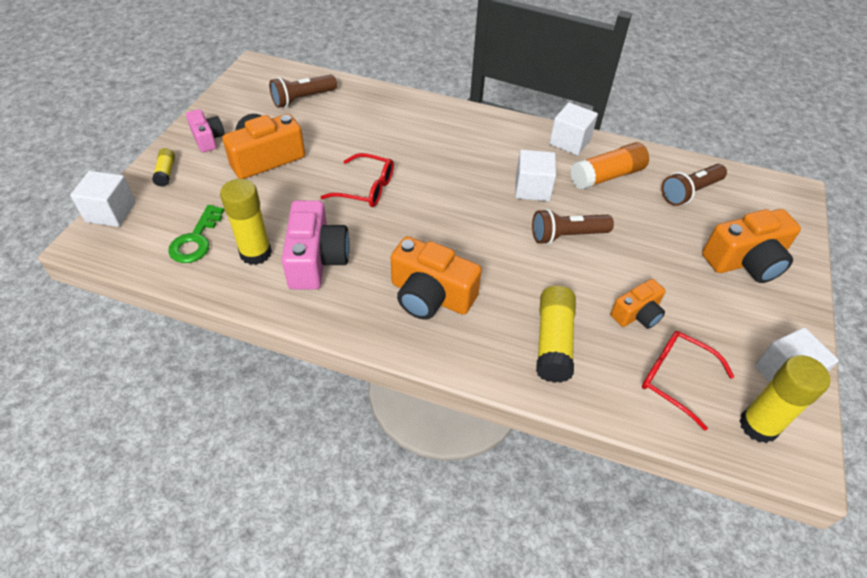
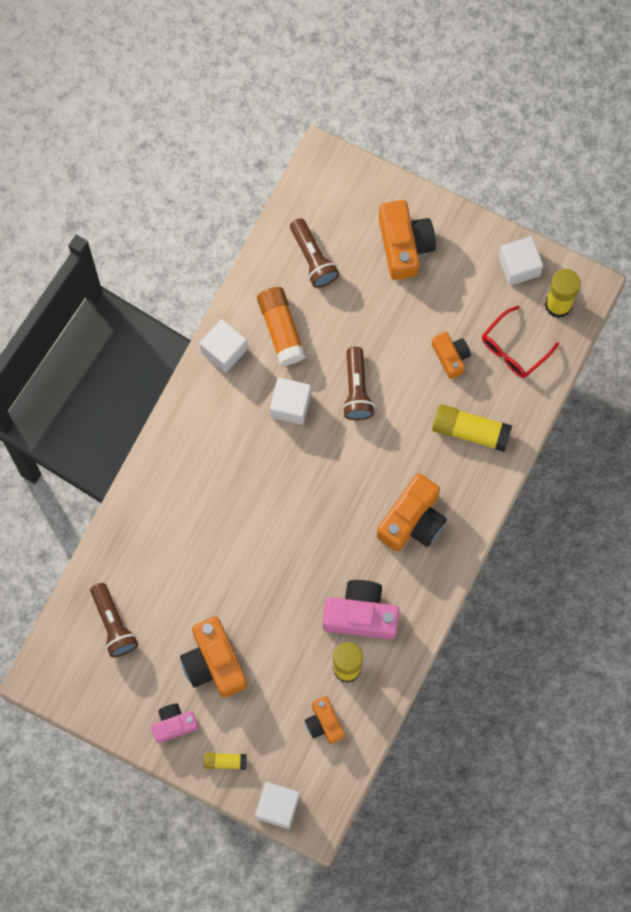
camera: 80 degrees left, 25 degrees up
green key [168,205,224,263] -> orange camera [305,696,345,744]
red glasses [321,153,394,207] -> none

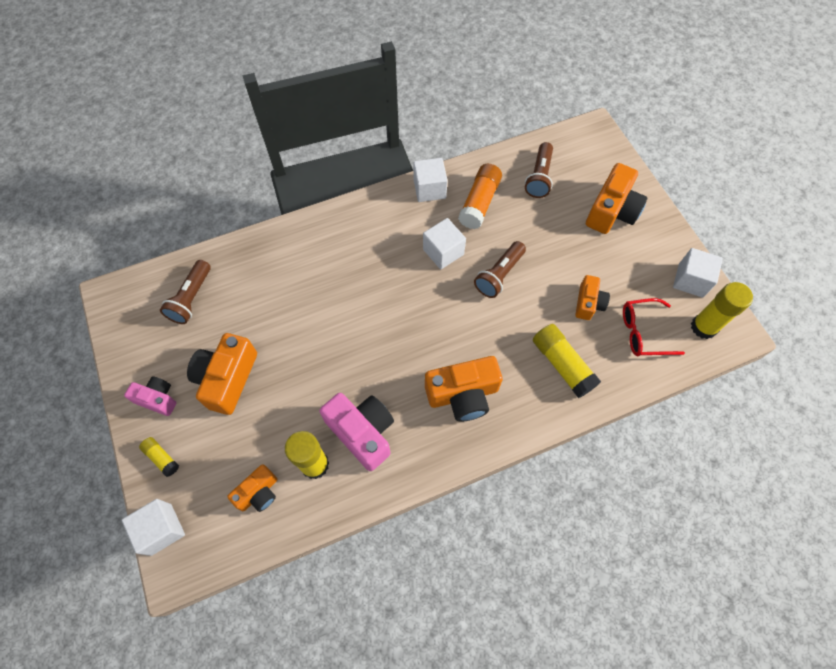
camera: 40 degrees right, 10 degrees down
orange camera [305,696,345,744] -> orange camera turned 150 degrees counterclockwise [227,464,277,512]

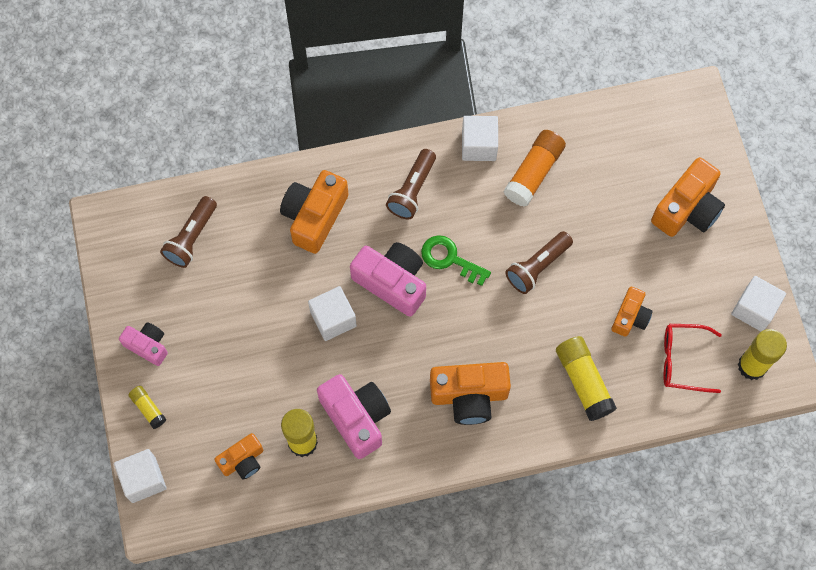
camera: 10 degrees right, 5 degrees up
orange camera [187,333,257,415] -> orange camera moved to [280,170,348,254]
white cube [423,218,466,269] -> white cube moved to [308,286,357,341]
brown flashlight [525,142,553,198] -> brown flashlight moved to [386,149,436,219]
none -> pink camera [350,242,426,317]
none -> green key [421,235,491,286]

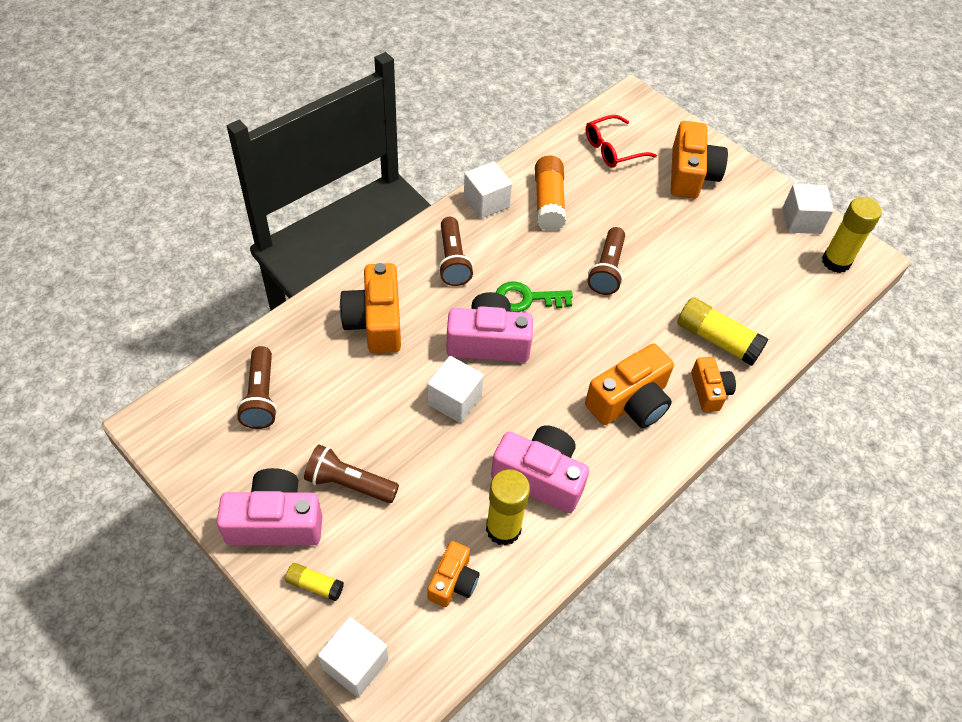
camera: 35 degrees left, 15 degrees down
pink camera [119,322,168,366] -> pink camera [217,468,322,546], size x1.69
orange camera [611,287,653,337] -> orange camera moved to [691,357,736,412]
red glasses [664,324,722,393] -> red glasses moved to [586,115,657,168]
none -> brown flashlight [304,444,399,503]

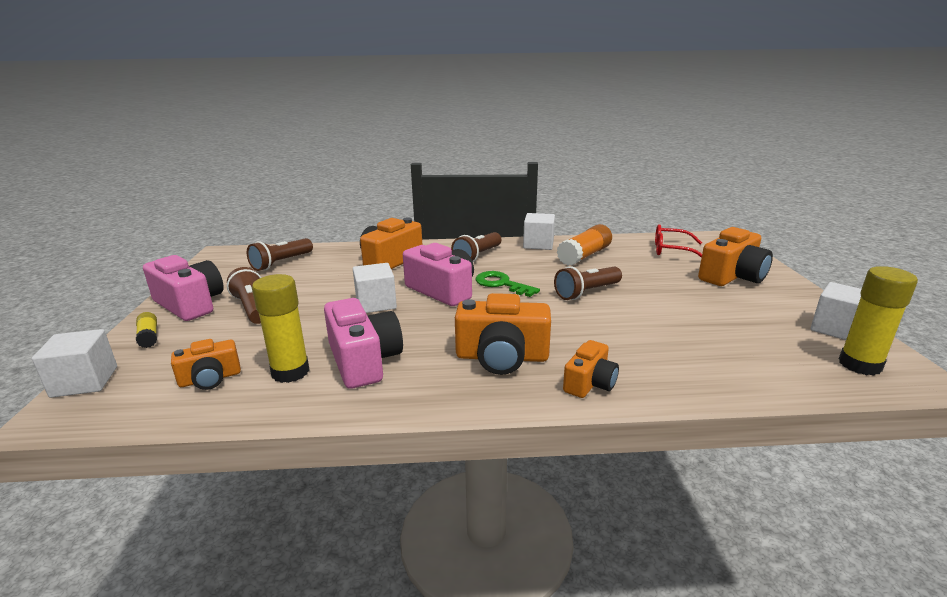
camera: 45 degrees right, 30 degrees down
yellow glue stick [677,297,768,366] -> none

